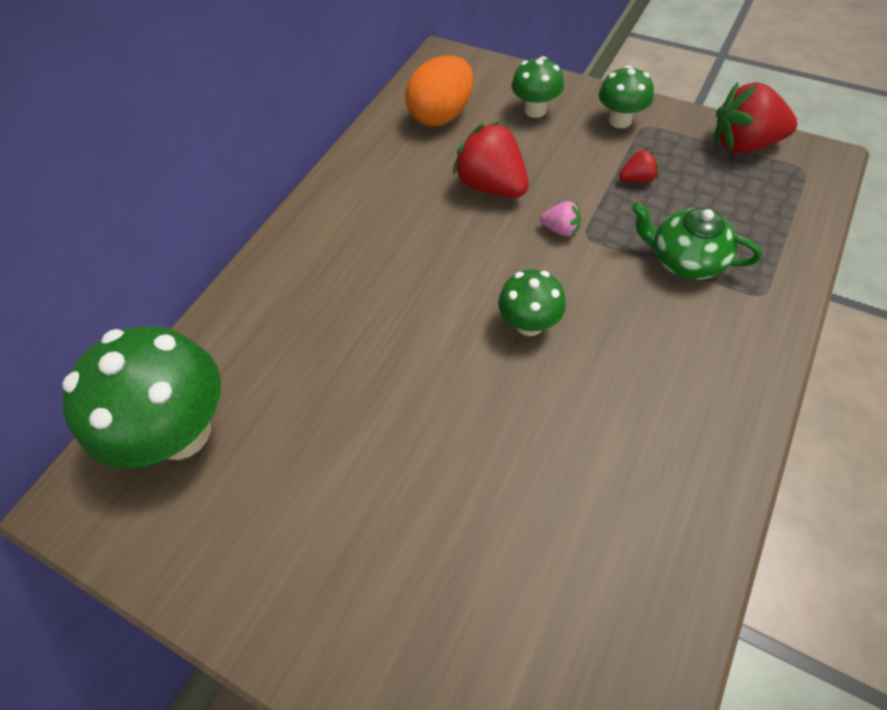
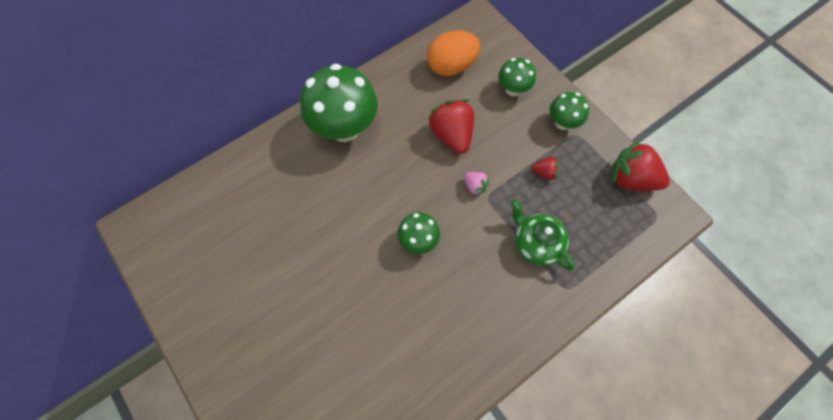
camera: 20 degrees right, 10 degrees up
green mushroom [62,326,221,469] -> green mushroom moved to [300,64,378,142]

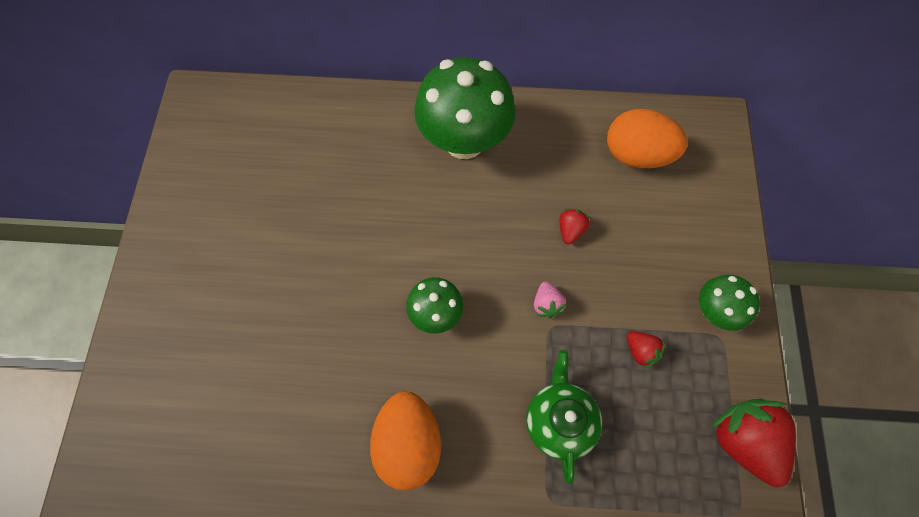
camera: 40 degrees right, 0 degrees up
red strawberry [428,99,474,154] -> red strawberry [560,209,590,244], size x0.49
green mushroom [498,58,536,96] -> none
none -> orange egg [370,391,441,490]

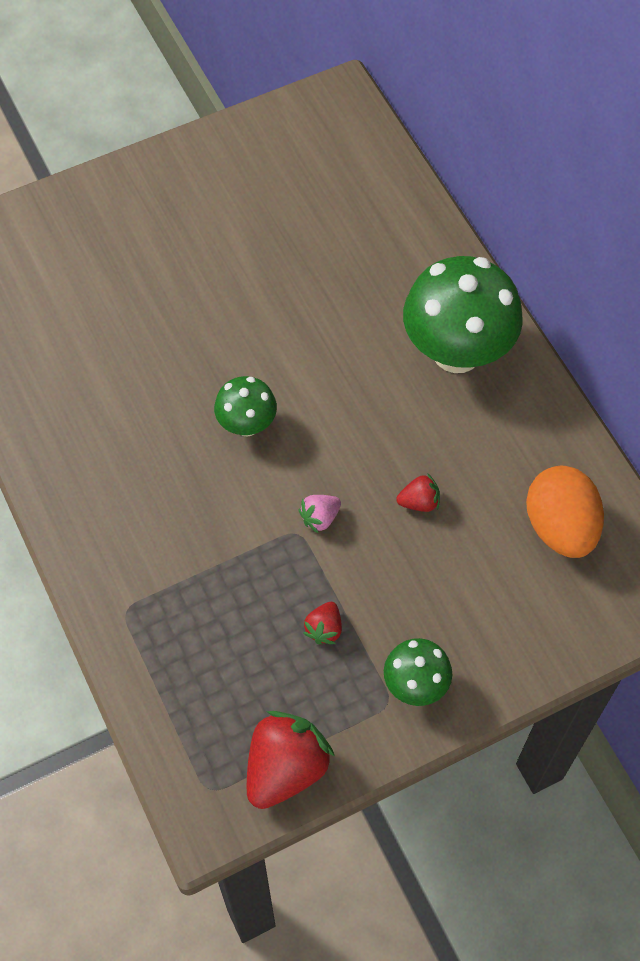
camera: 60 degrees right, 5 degrees down
orange egg [370,391,441,490] -> none
green teapot [526,350,602,484] -> none

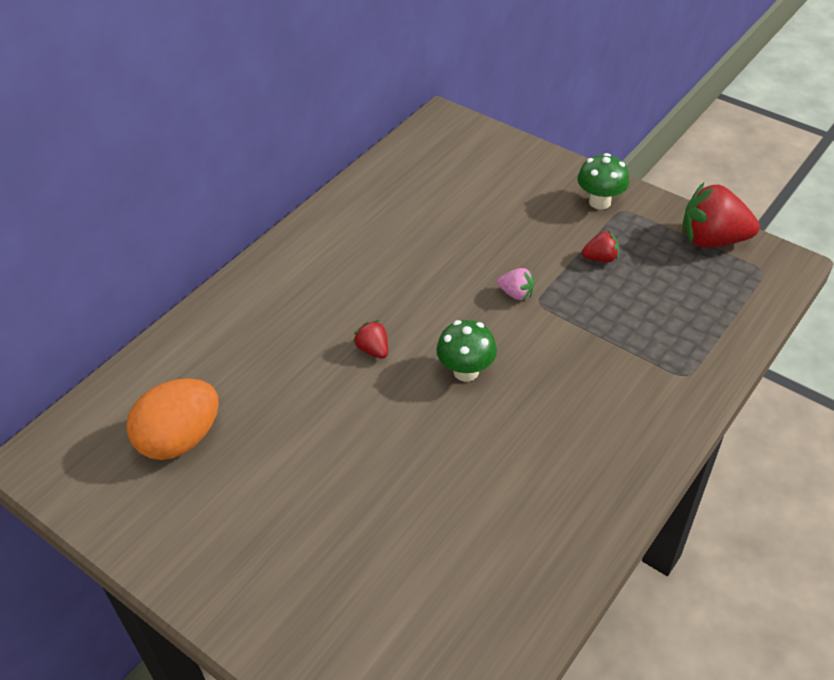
camera: 115 degrees left, 15 degrees down
red strawberry [396,473,440,512] -> red strawberry moved to [353,320,388,359]
green mushroom [403,256,523,373] -> none
orange egg [526,466,604,558] -> orange egg moved to [126,378,219,460]

